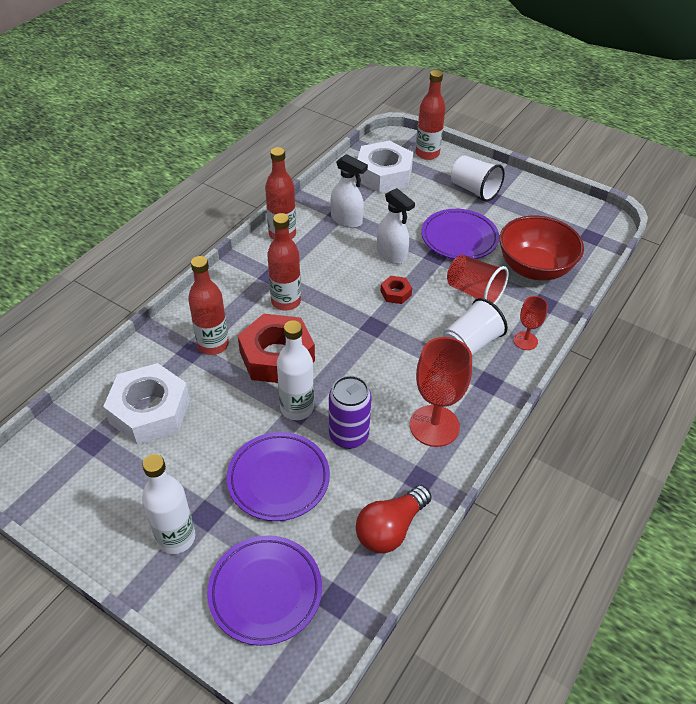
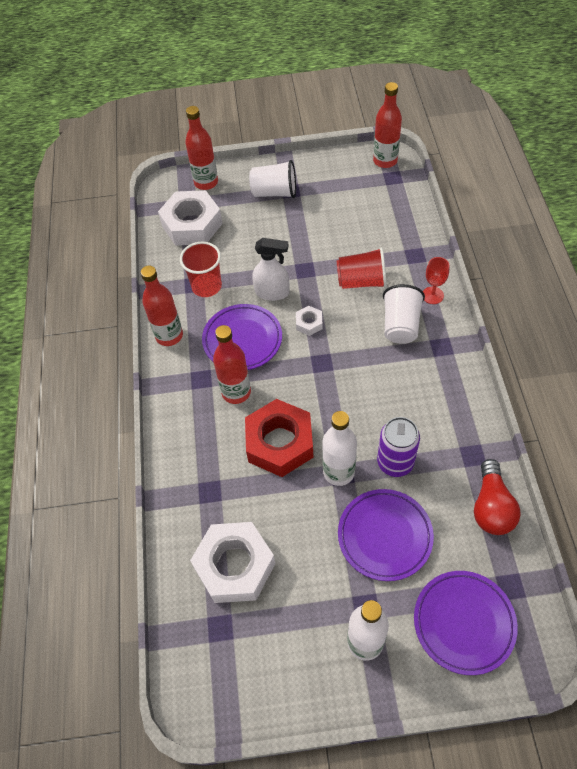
camera: 35 degrees left, 10 degrees up
red bottle [188,256,229,355] -> red bottle moved to [373,82,402,168]
white spray bottle [331,154,368,228] -> red cup [180,241,222,297]
red nut [380,276,412,304] -> white nut [296,306,323,336]
red goblet [410,337,472,447] -> none
purple plate [421,209,499,259] -> purple plate moved to [202,304,282,370]
red bowl [499,216,584,281] -> none

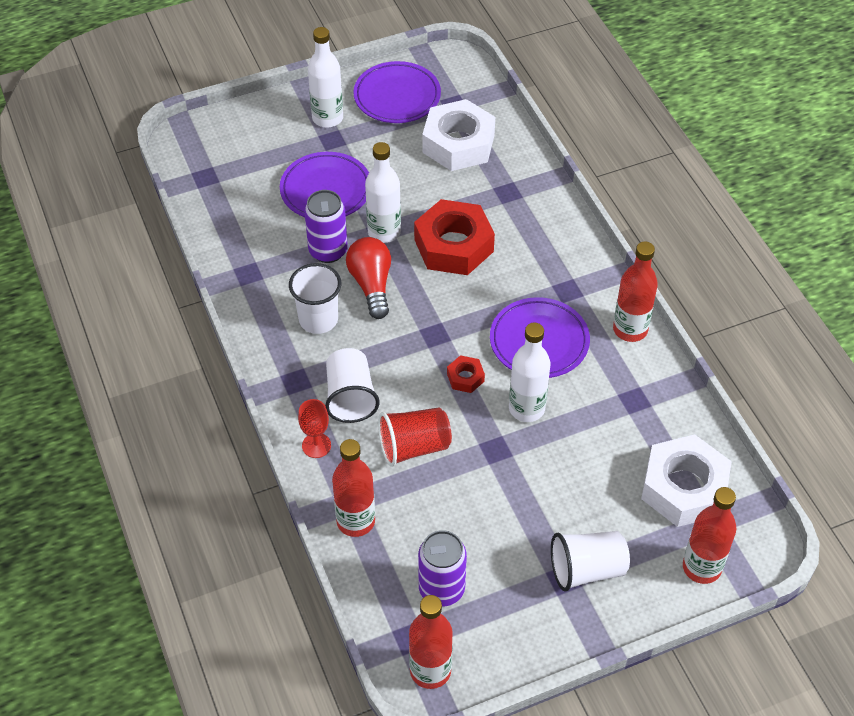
camera: 160 degrees right, 5 degrees down
red cup [180,241,222,297] -> none
red bottle [213,325,251,404] -> red bottle moved to [332,439,375,537]
white spray bottle [252,238,290,301] -> white bottle [509,322,551,422]
white nut [296,306,323,336] -> red nut [447,355,485,393]
purple plate [414,571,518,675] -> purple plate moved to [353,61,441,123]
red light bulb [474,459,521,535] -> red light bulb moved to [346,237,391,319]
none -> white cup [289,263,341,334]
none -> purple can [418,530,467,607]

